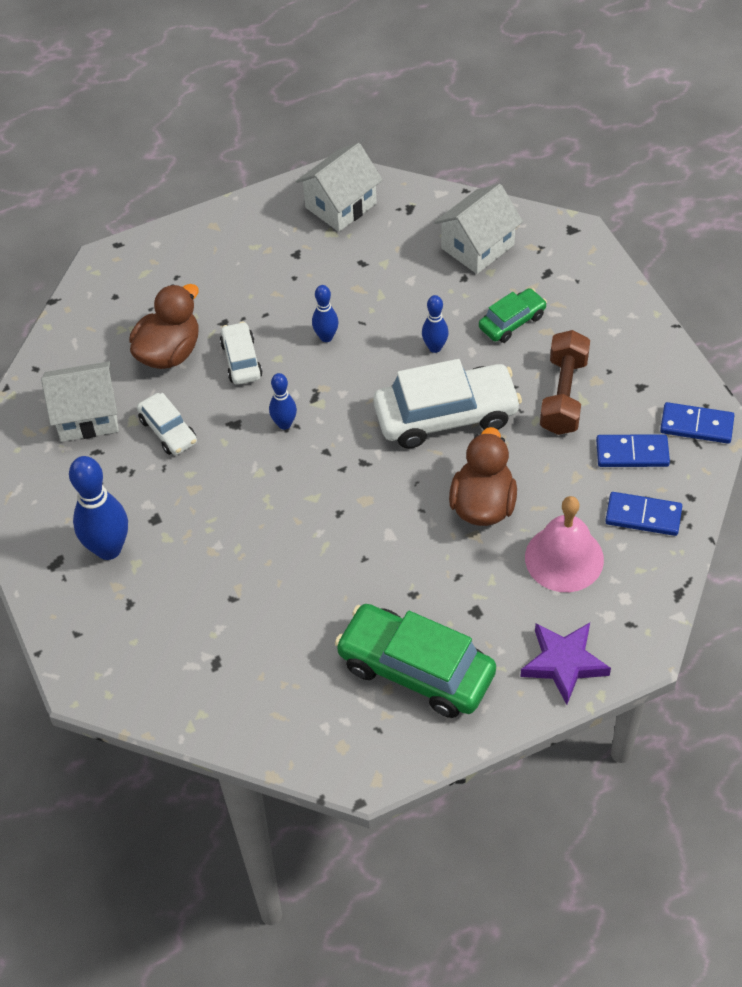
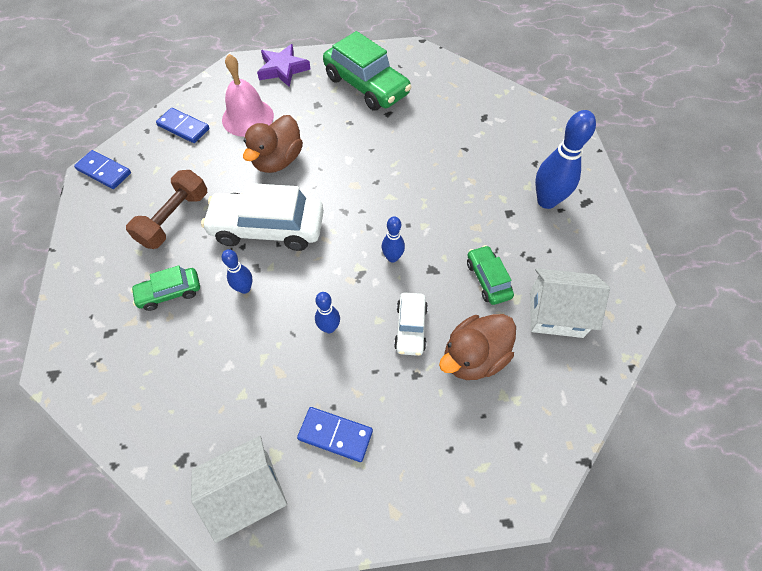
camera: 165 degrees left, 5 degrees up
white car [137,393,197,455] -> green car [467,245,514,305]
white house [434,184,523,274] -> none
blue domino [596,434,670,467] -> blue domino moved to [297,407,373,462]

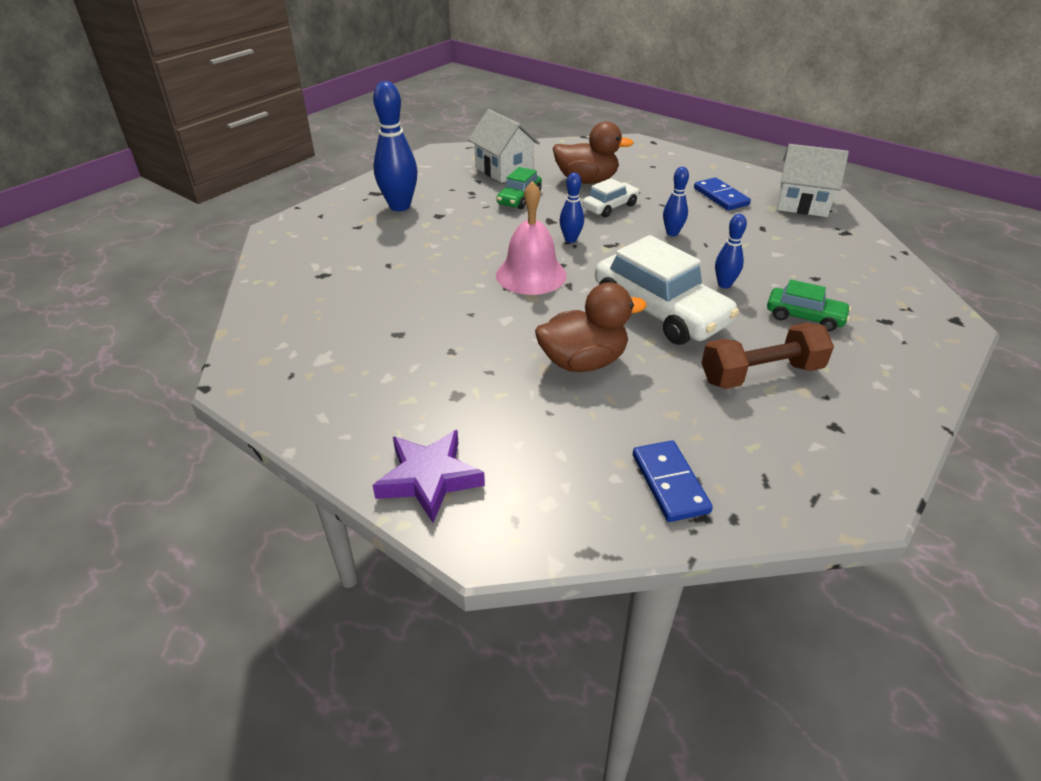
camera: 135 degrees left, 20 degrees down
blue domino [74,150,131,189] -> none
pink bell [222,54,274,137] -> pink bell moved to [496,181,567,295]
green car [323,31,412,111] -> none

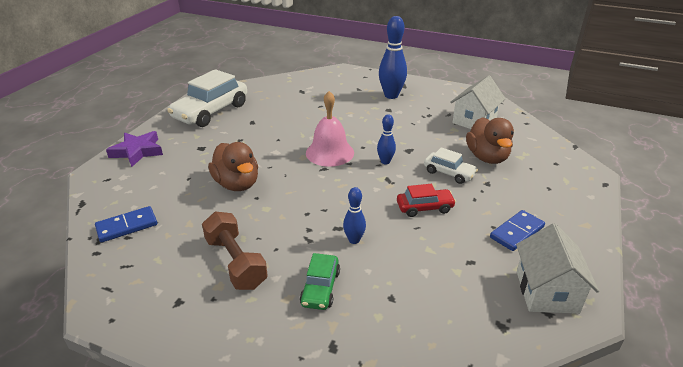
camera: 75 degrees right, 5 degrees down
green car [497,167,542,209] -> none
white car [595,235,739,345] -> white car moved to [167,69,247,127]
blue bowling pin [663,167,689,236] -> red car [397,184,456,217]

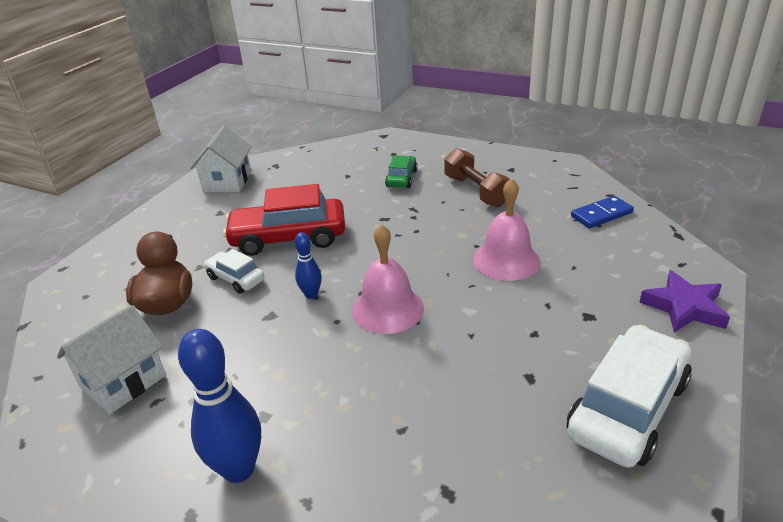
camera: 175 degrees left, 0 degrees up
brown duck [208,142,258,191] -> pink bell [473,178,540,281]
blue bowling pin [343,187,366,244] -> none
red car [397,184,456,217] -> red car [223,184,345,256], size x1.91
blue domino [490,210,545,251] -> none

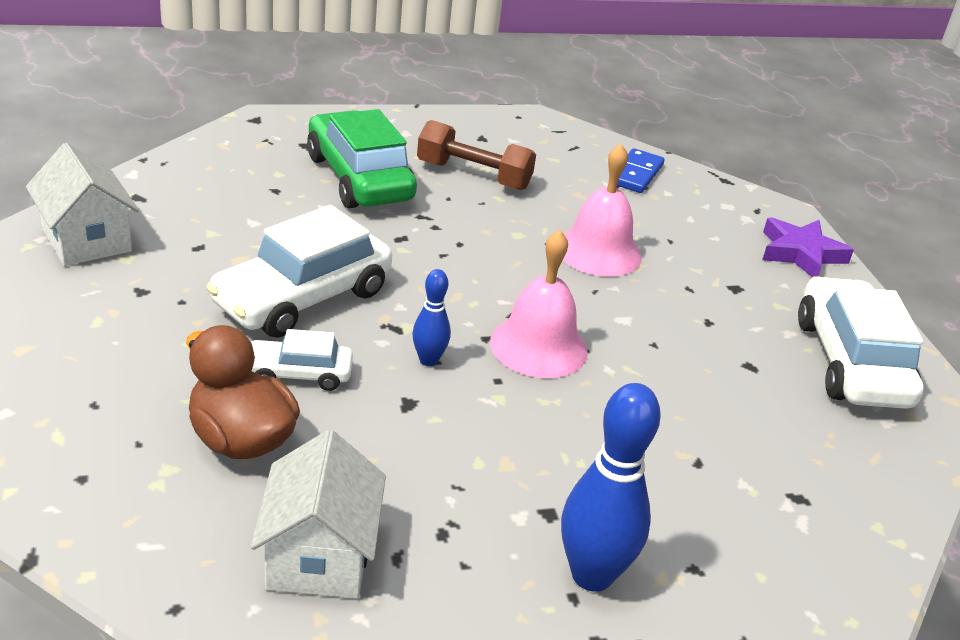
camera: 45 degrees left, 0 degrees up
red car [223,184,345,256] -> white car [206,205,392,338]
green car [385,156,417,188] -> green car [307,109,417,208], size x1.91

